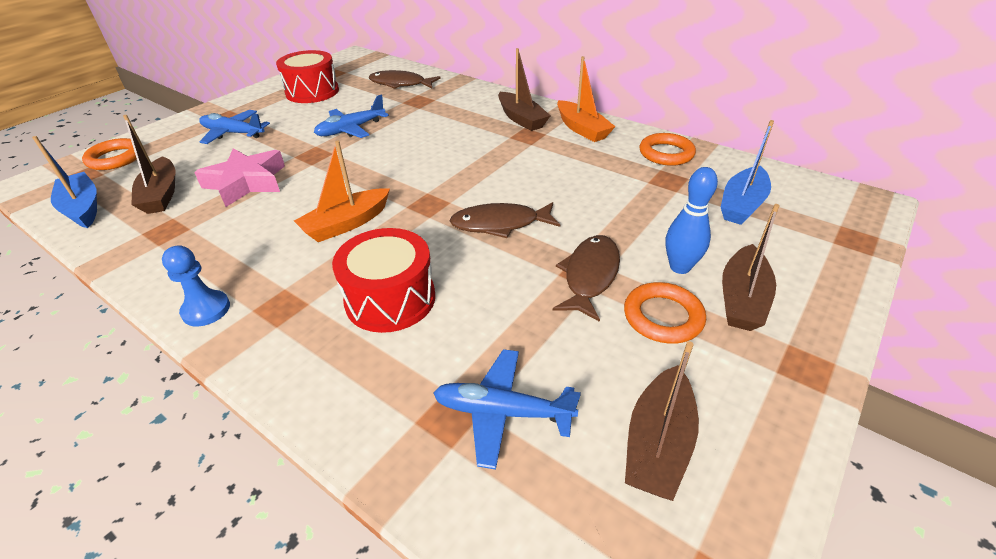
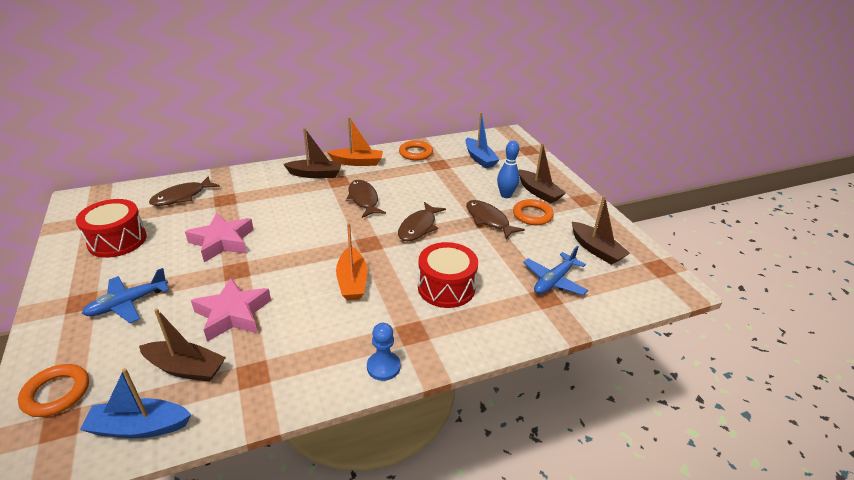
camera: 60 degrees left, 5 degrees down
blue plane [314,94,389,138] -> pink star [185,213,254,262]
none -> brown fish [346,180,386,218]

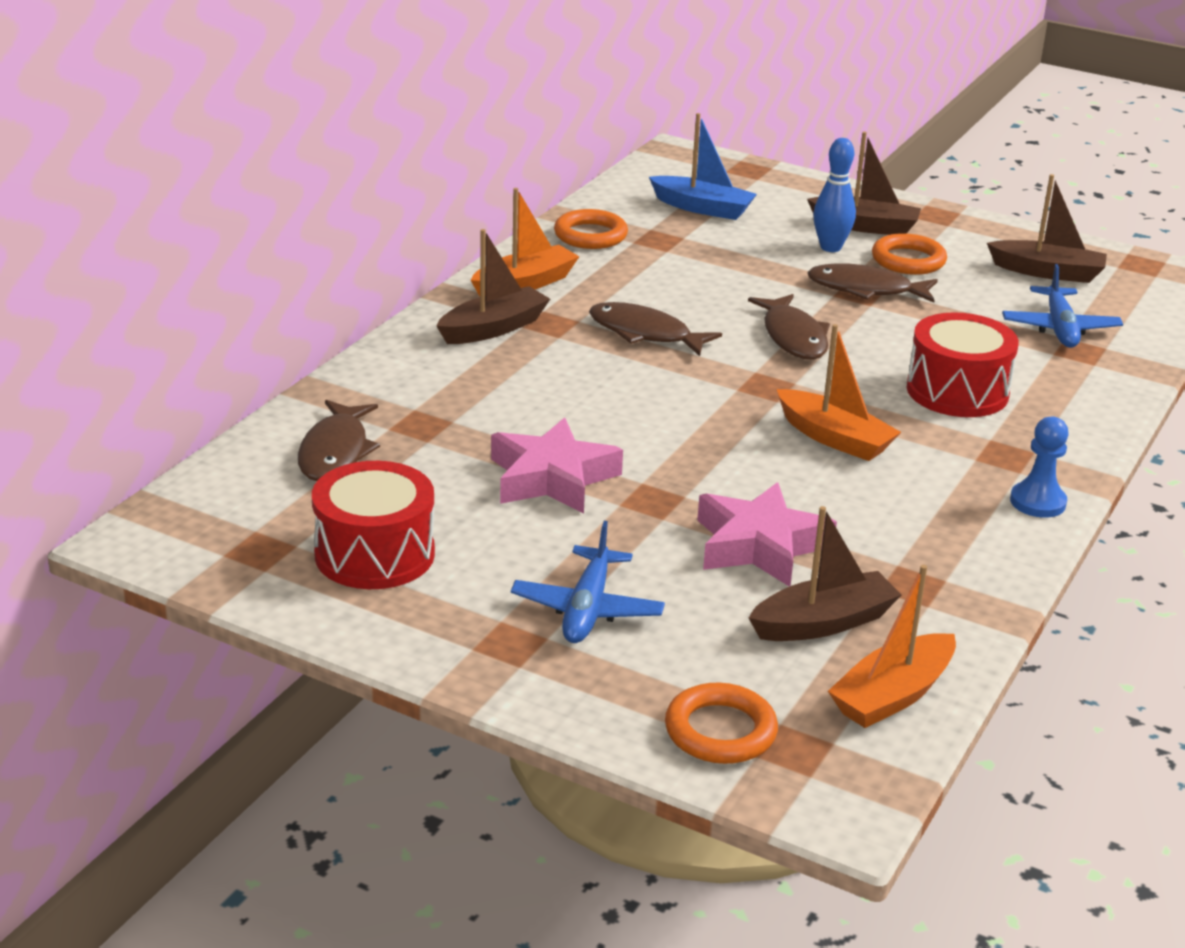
camera: 40 degrees left, 5 degrees down
blue boat [80,368,191,438] -> orange boat [828,565,956,728]

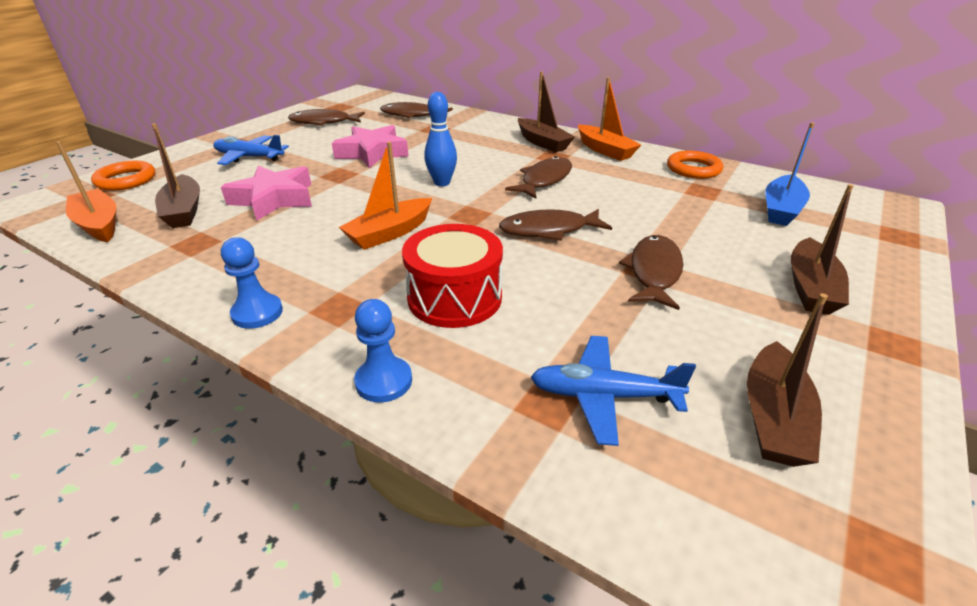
camera: 95 degrees right, 5 degrees up
red drum [312,461,435,589] -> brown fish [288,109,365,126]
blue bowling pin [813,138,856,252] -> blue bowling pin moved to [424,92,457,186]
orange ring [872,233,947,275] -> none
none -> blue pawn [354,299,412,403]

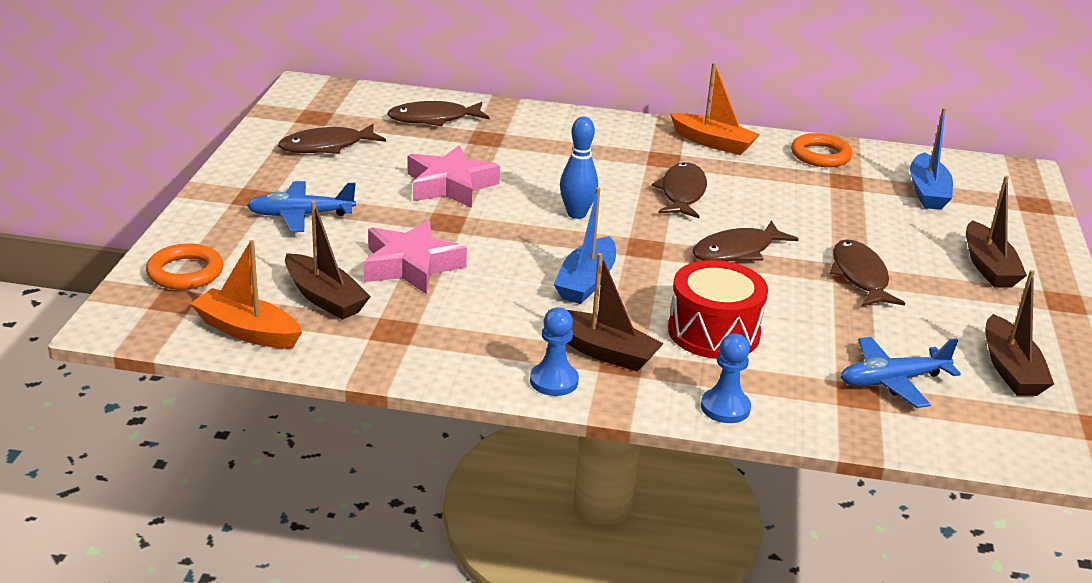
camera: 25 degrees left, 5 degrees down
orange boat [339,142,432,250] -> blue boat [554,187,616,304]
brown boat [518,71,575,152] -> brown boat moved to [548,253,664,372]

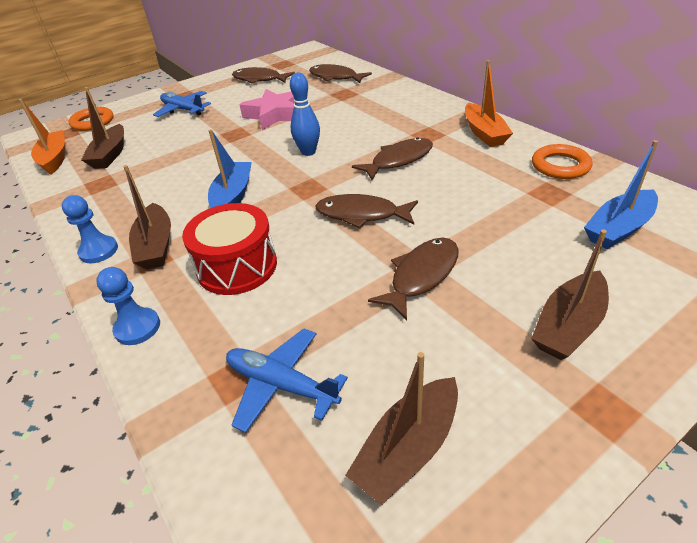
camera: 50 degrees right, 10 degrees up
pink star [363,220,467,294] -> none
blue boat [554,187,616,304] -> blue boat turned 120 degrees clockwise [208,129,252,208]

